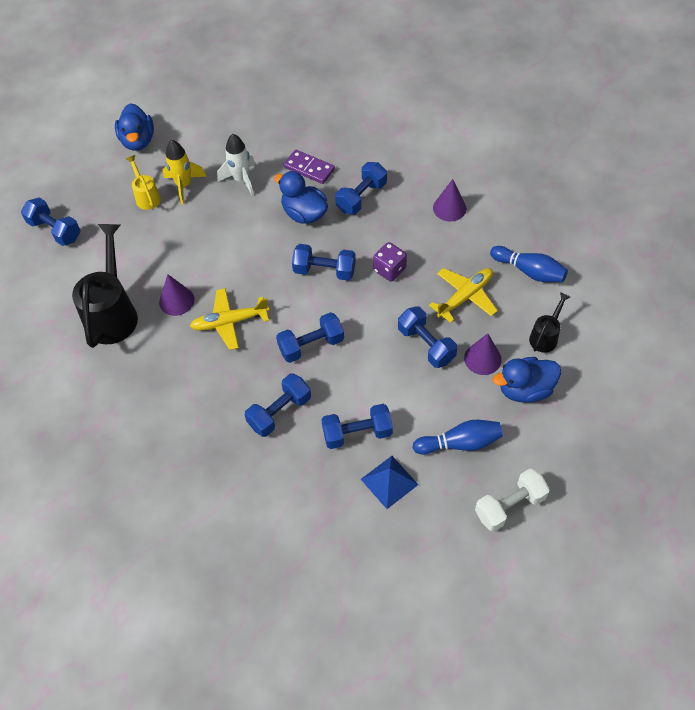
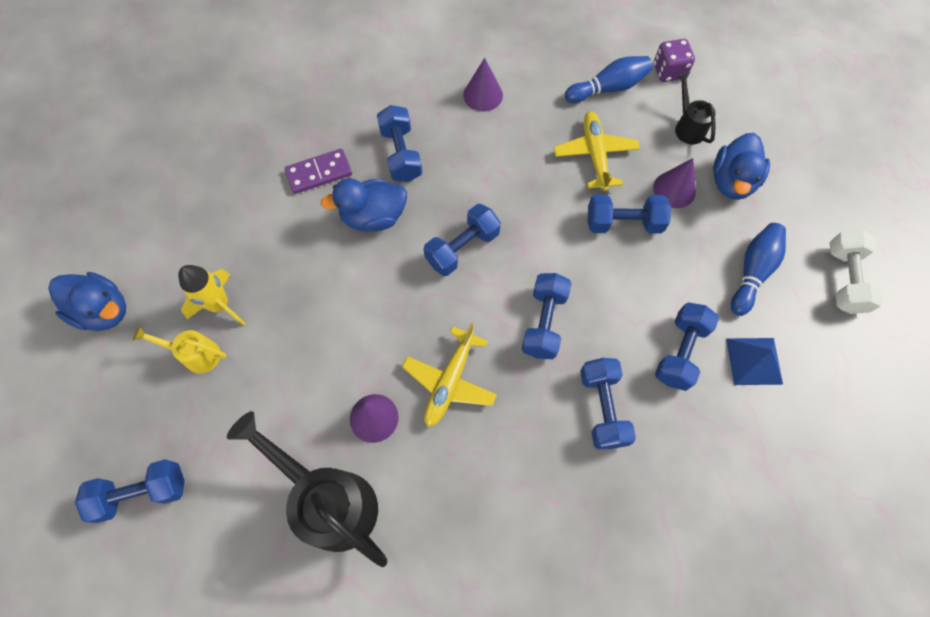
camera: 55 degrees left, 10 degrees up
white rocket [217,134,255,196] -> none
purple dice [373,242,407,282] -> purple dice moved to [654,39,695,82]

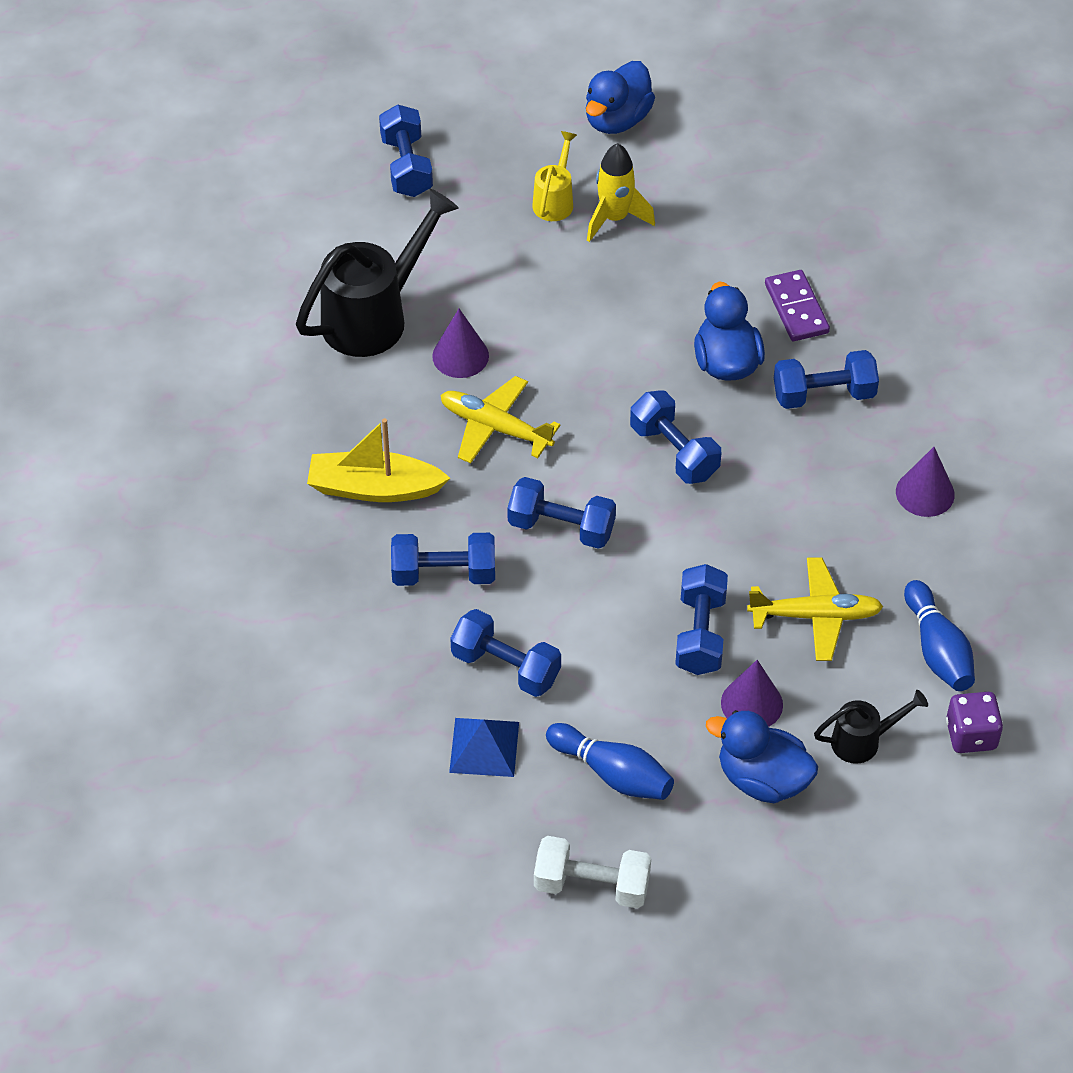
camera: 95 degrees right, 15 degrees down
none -> yellow boat [307,418,450,502]

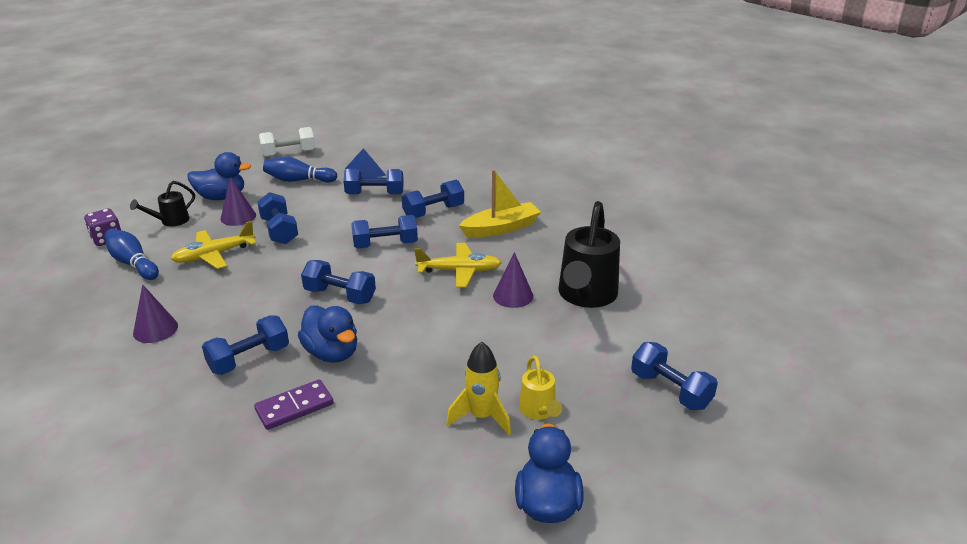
camera: 150 degrees right, 20 degrees down
purple domino [765,270,830,341] -> purple domino turned 75 degrees counterclockwise [254,379,334,430]

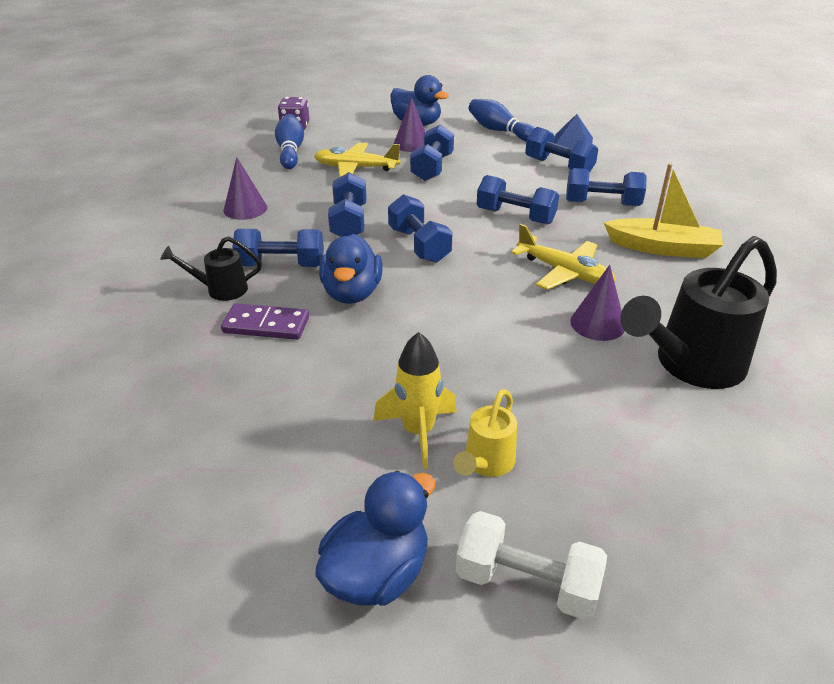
camera: 40 degrees right, 5 degrees up
black watering can [130,181,195,227] -> black watering can moved to [160,236,262,301]
white dumbbell [259,127,315,157] -> white dumbbell moved to [456,511,607,620]
blue dumbbell [631,342,718,410] -> blue dumbbell moved to [328,172,367,237]

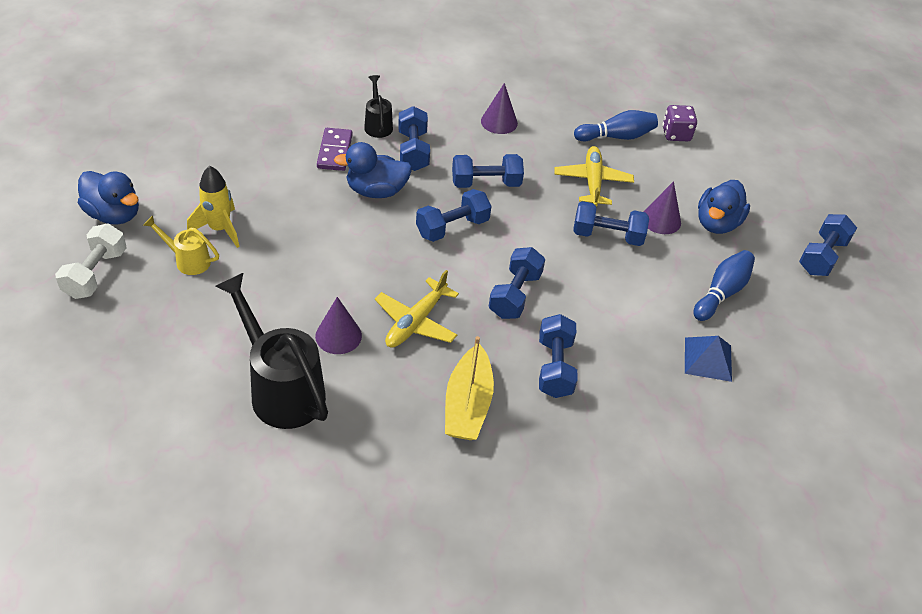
camera: 80 degrees right, 10 degrees up
blue dumbbell [525,127,598,173] -> blue dumbbell moved to [799,214,857,276]

